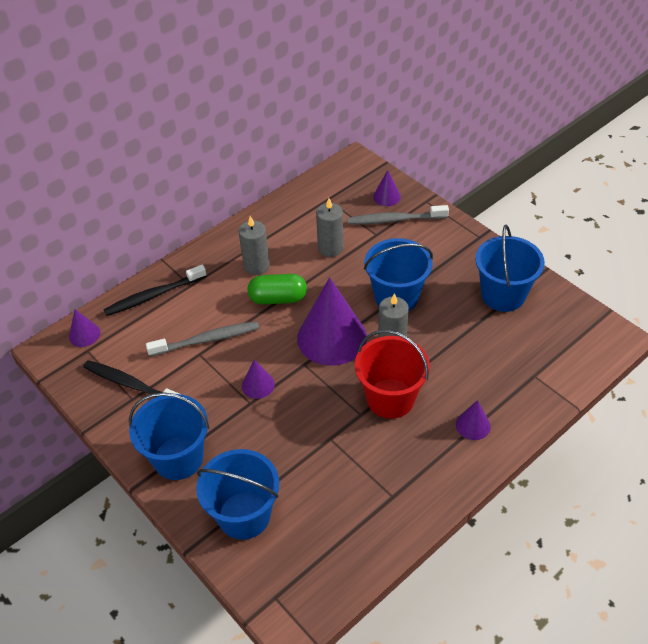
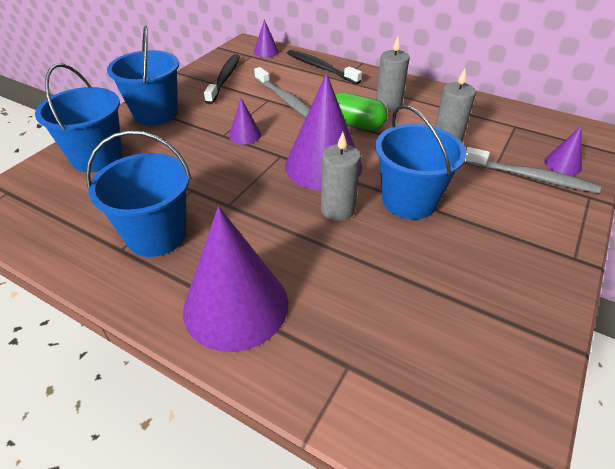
camera: 70 degrees right, 5 degrees down
green capsule [247,274,307,304] -> green capsule turned 45 degrees counterclockwise [335,92,388,131]
grey toothbrush [347,205,449,225] -> grey toothbrush turned 135 degrees clockwise [464,147,601,194]
red bucket [355,330,430,419] -> none
purple cone [456,400,491,440] -> purple cone [183,206,288,352], size x2.20
blue bucket [475,225,545,312] -> blue bucket moved to [86,130,191,257]

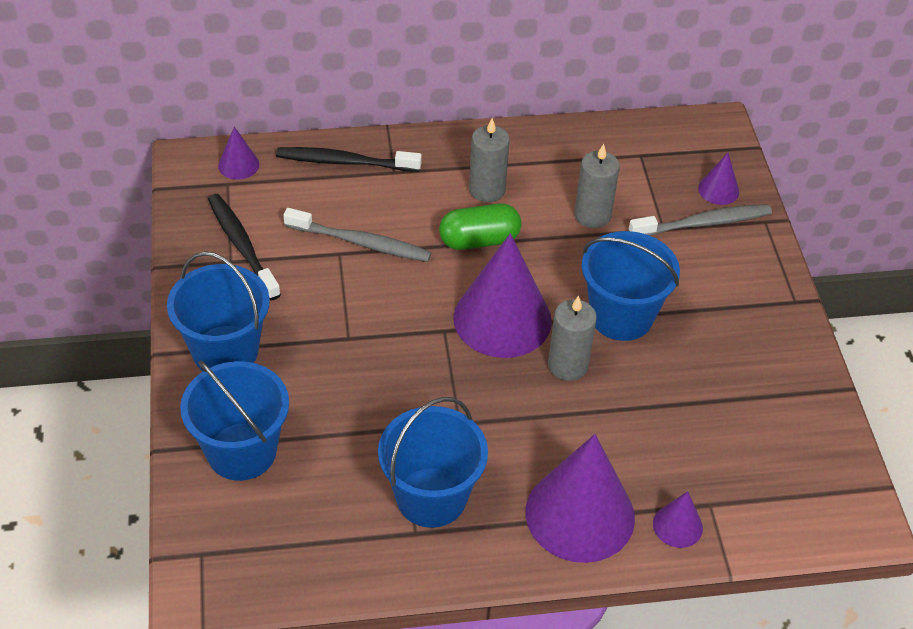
camera: 40 degrees left, 5 degrees up
purple cone [229,98,261,145] -> purple cone moved to [653,491,703,548]

